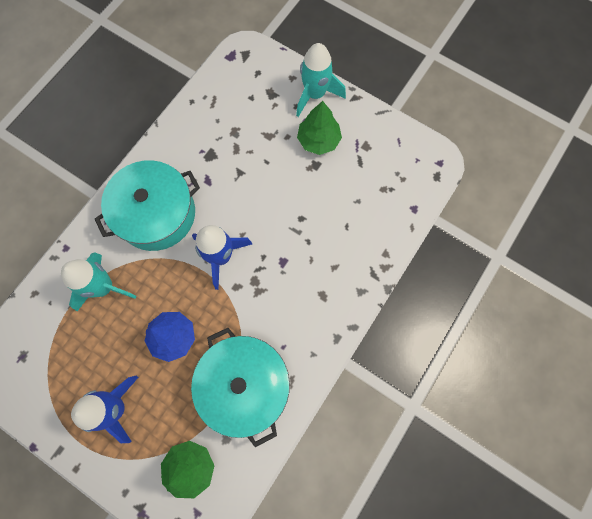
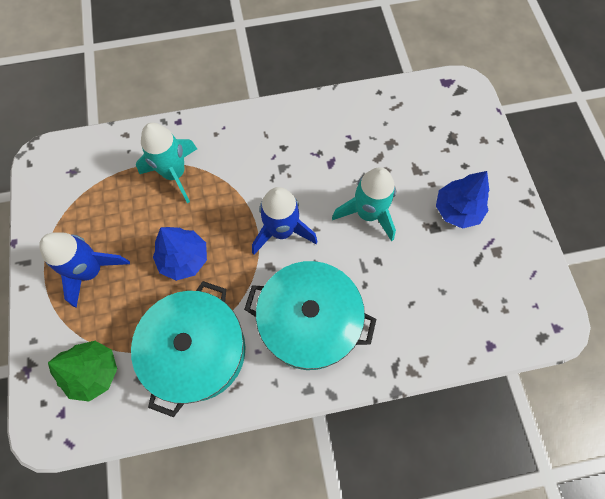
camera: 45 degrees right, 5 degrees down
turquoise pot [95,160,200,251] -> turquoise pot moved to [244,261,376,370]
turquoise rocket [296,43,346,117] -> turquoise rocket moved to [332,167,396,242]
green tree [297,101,342,155] -> blue tree [436,171,489,229]

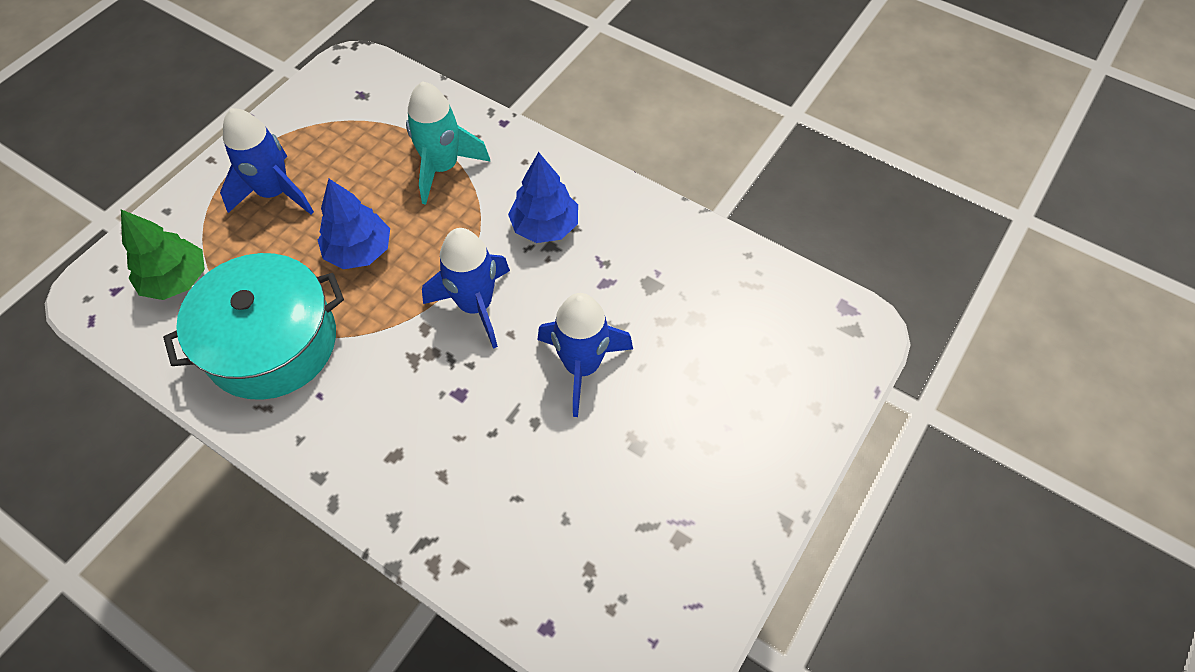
camera: 45 degrees right, 10 degrees down
turquoise pot [244,261,376,370] -> none
turquoise rocket [332,167,396,242] -> blue rocket [538,293,633,417]
blue tree [436,171,489,229] -> blue tree moved to [508,152,578,243]

